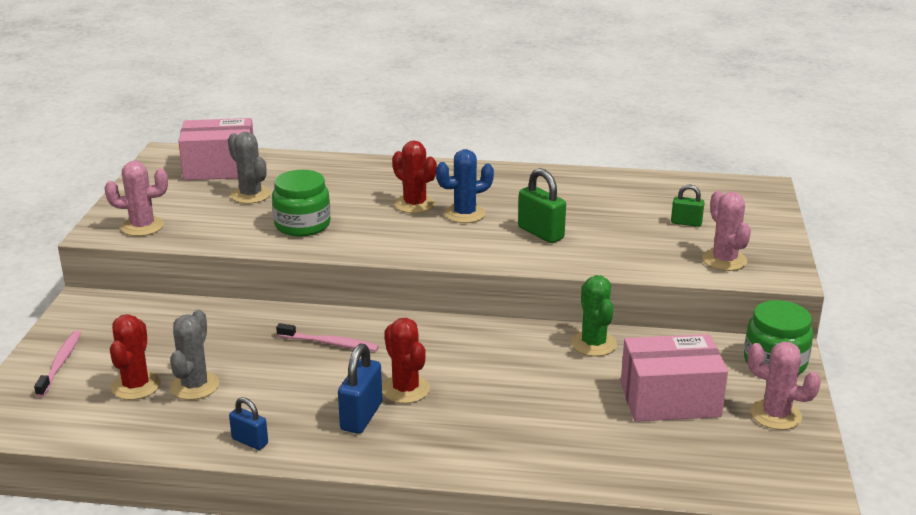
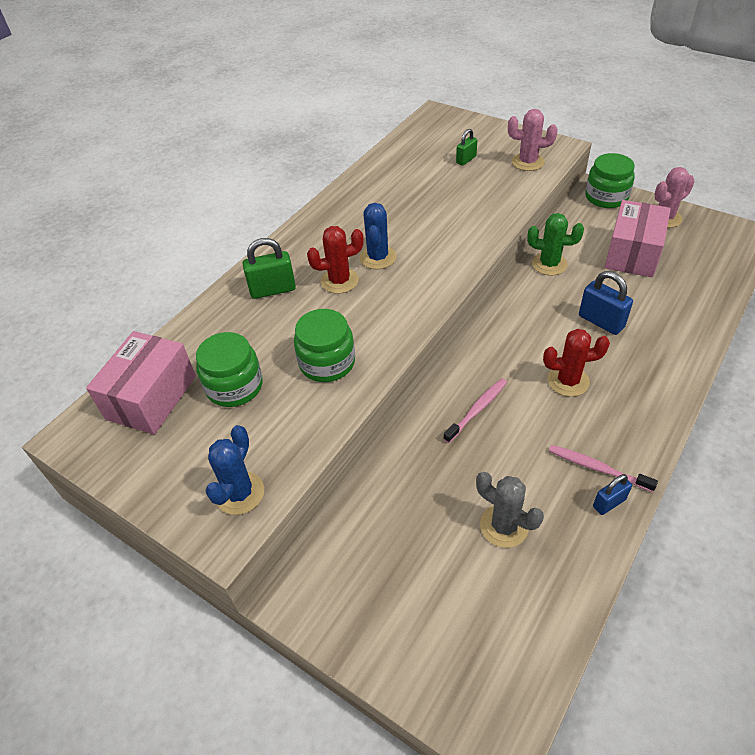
camera: 60 degrees left, 20 degrees up
pink toothbrush [34,331,81,397] -> pink toothbrush moved to [549,445,658,492]
pink cactus [104,161,168,236] -> blue cactus [205,425,264,515]
red cactus [110,314,161,400] -> none
grey cactus [228,132,271,204] -> green jar [196,332,263,407]
blue padlock [338,344,382,434] -> blue padlock moved to [579,271,633,335]
green padlock [518,168,566,243] -> green padlock moved to [243,238,296,299]

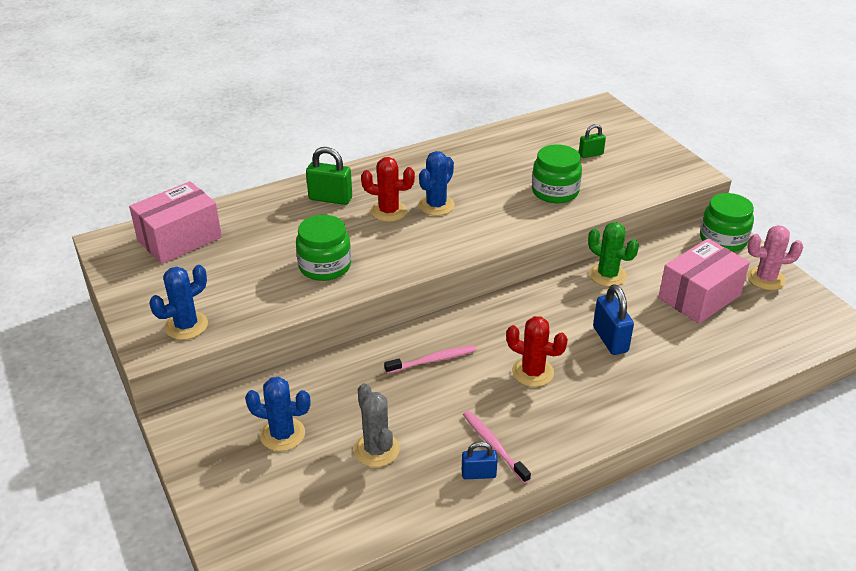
camera: 25 degrees right, 10 degrees down
green jar [196,332,263,407] -> green jar moved to [532,144,582,203]
pink cactus [508,109,558,171] -> none
none -> blue cactus [245,377,311,451]

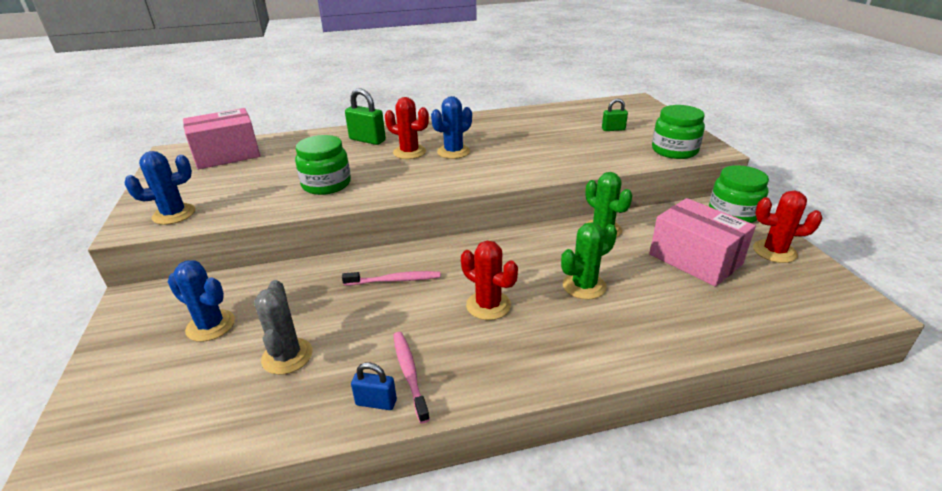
camera: 15 degrees right, 5 degrees down
green jar [532,144,582,203] -> green jar moved to [652,105,705,159]
blue padlock [593,284,634,355] -> green cactus [561,223,617,300]
pink box [658,239,750,324] -> pink box turned 75 degrees clockwise [649,198,756,287]
pink cactus [747,225,803,290] -> red cactus [753,191,822,263]

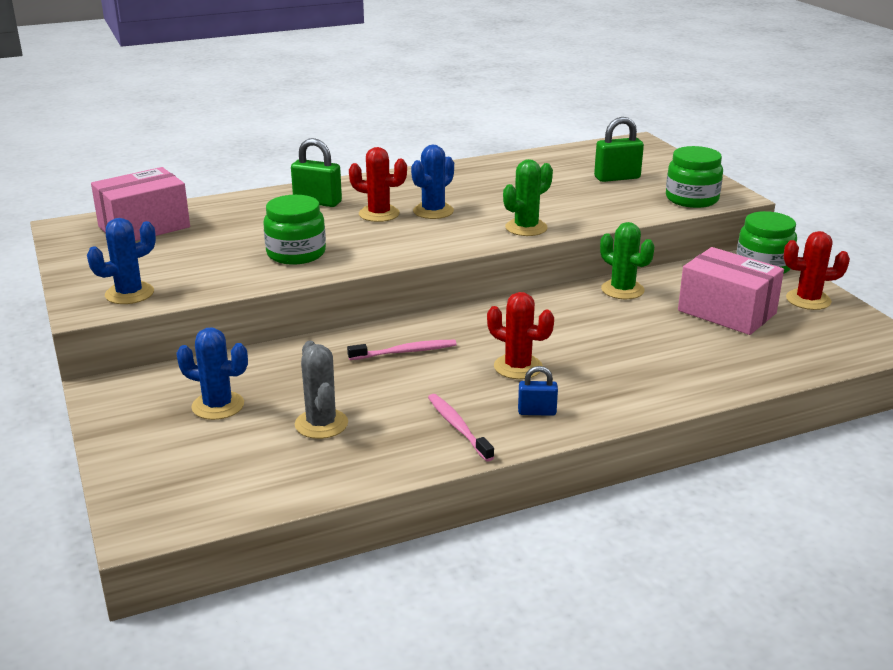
camera: 10 degrees left, 5 degrees down
blue padlock [351,363,397,410] -> blue padlock moved to [518,366,558,416]
green cactus [561,223,617,300] -> green cactus moved to [503,159,553,236]
green padlock [602,98,628,131] -> green padlock [594,117,644,182], size x1.62

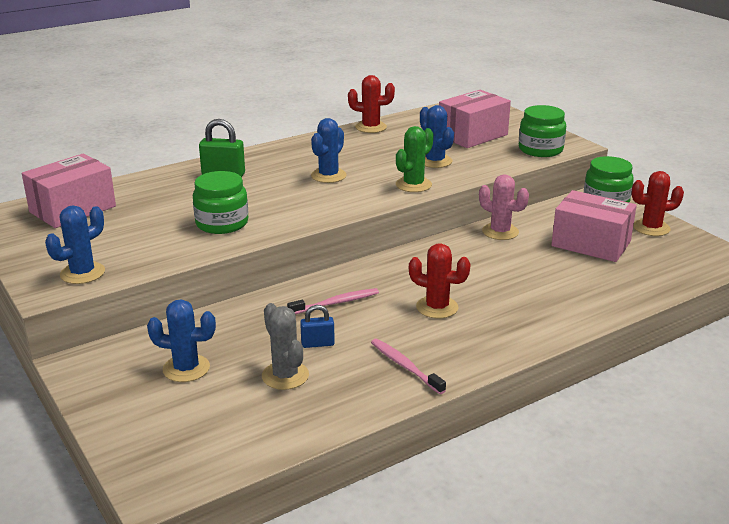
camera: 10 degrees left, 0 degrees up
red cactus [349,147,407,222] -> red cactus moved to [348,75,395,133]
blue padlock [518,366,558,416] -> blue padlock moved to [300,305,335,348]
green padlock [594,117,644,182] -> pink box [439,90,511,148]
green cactus [600,222,654,299] -> pink cactus [479,174,529,240]
none -> blue cactus [420,105,454,168]

